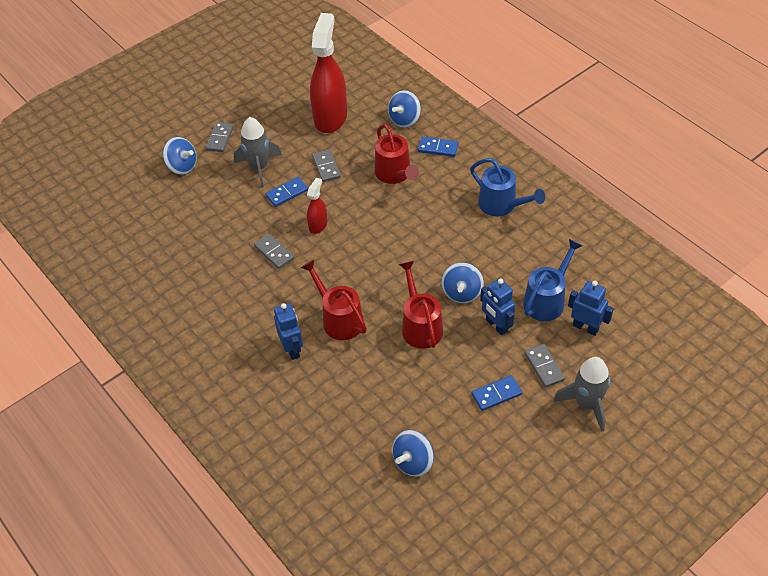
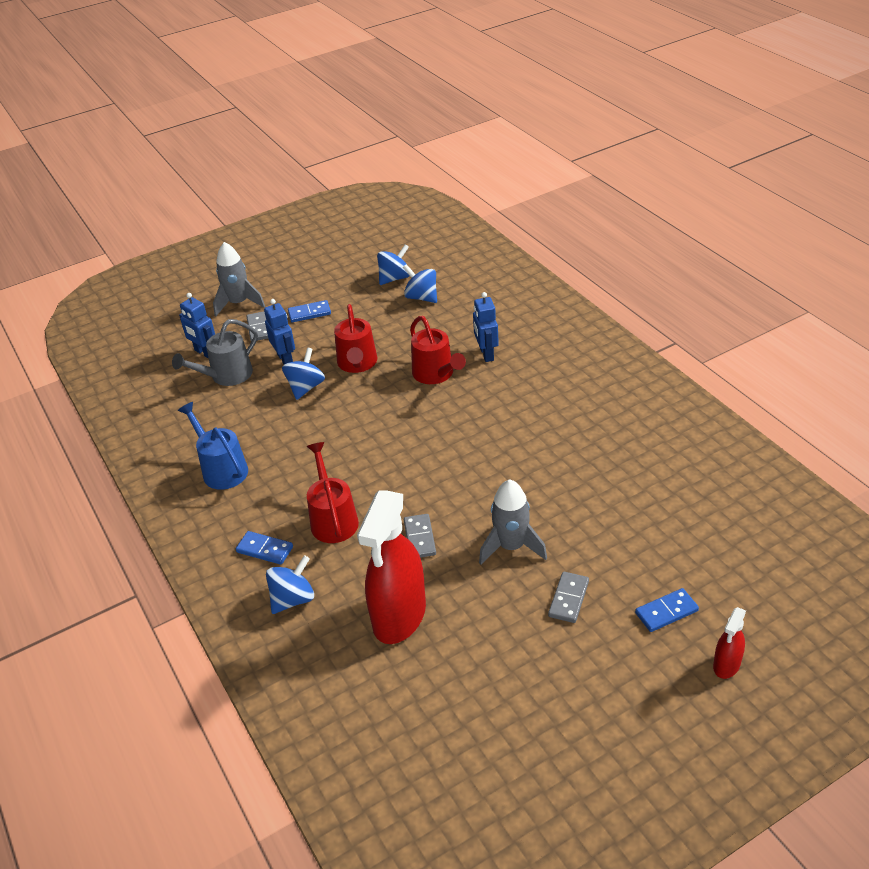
camera: 170 degrees left, 10 degrees down
blue spinning top [163,137,197,175] -> blue spinning top moved to [403,264,437,303]
grey domino [254,234,294,269] -> none
blue domino [265,177,308,207] -> blue domino moved to [635,588,699,632]
red spray bottle [307,178,327,234] -> red spray bottle moved to [713,607,746,679]
blue watering can [523,239,583,321] -> grey watering can [172,319,258,386]

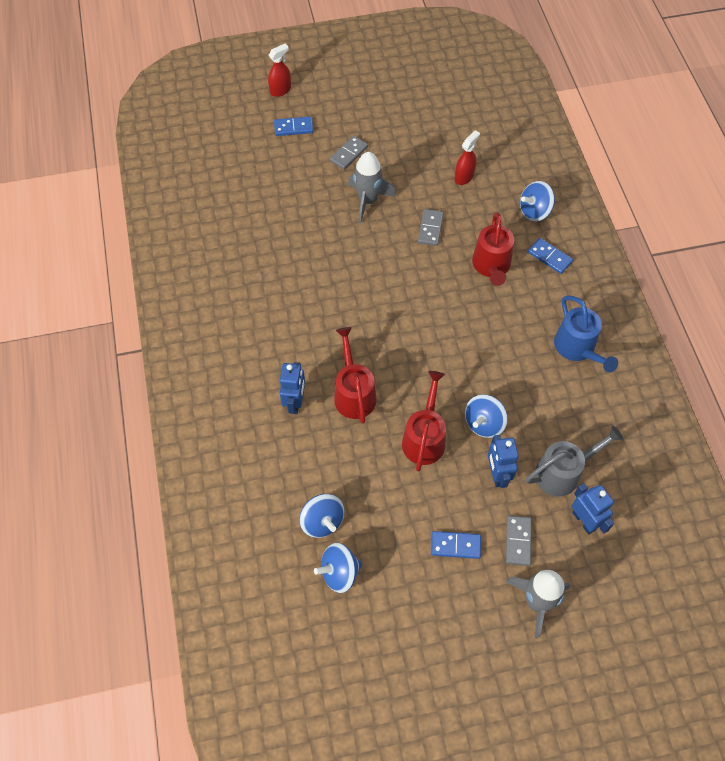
camera: 165 degrees left, 20 degrees up
red spray bottle [357,490,426,644] -> red spray bottle [455,130,480,185], size x0.47

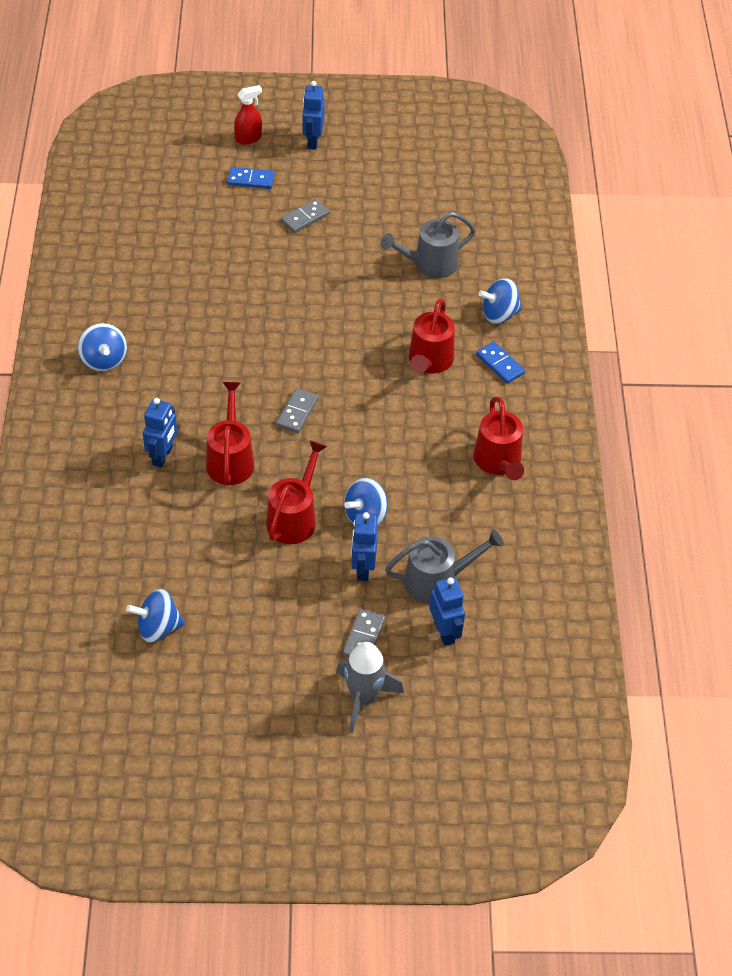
camera: 10 degrees right, 10 degrees down
blue spinning top [300,494,344,538] -> blue spinning top moved to [78,323,127,371]
grey rocket [348,152,396,223] -> none
grey domino [418,209,444,246] -> grey domino moved to [276,388,318,433]
blue domino [431,531,481,559] -> none
red spray bottle [455,130,480,185] -> grey watering can [381,212,476,278]
blue watering can [554,295,618,372] -> red watering can [473,396,524,480]
none -> blue robot [302,81,325,150]

